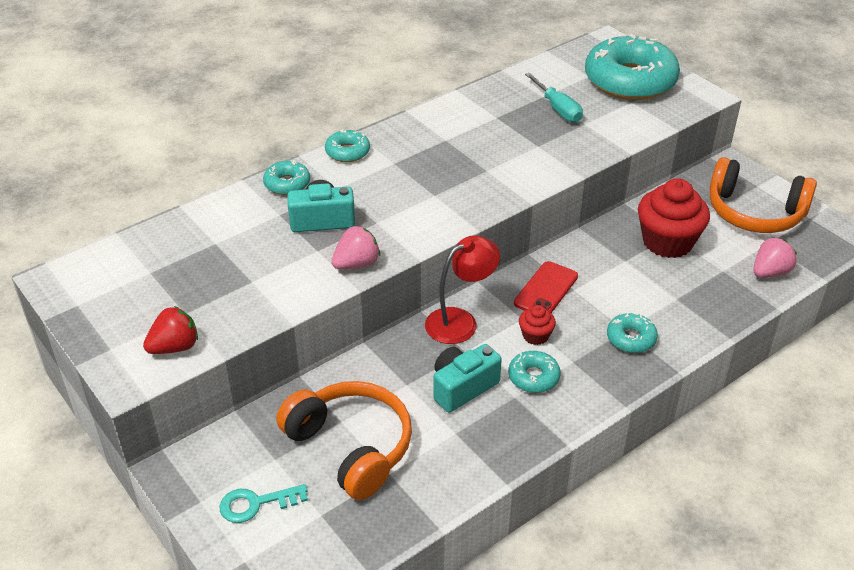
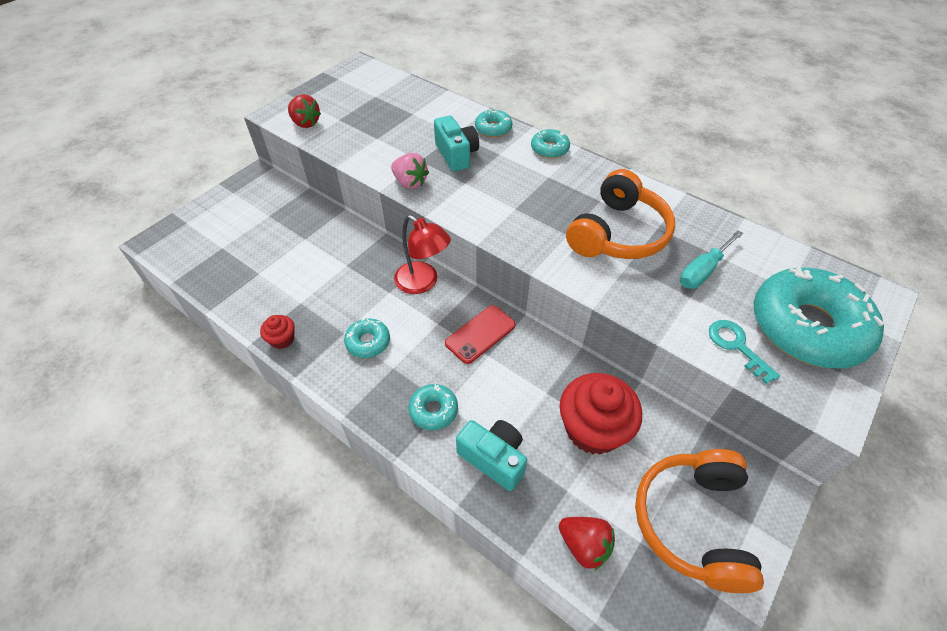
camera: 75 degrees right, 10 degrees up
turquoise key [220,484,308,523] -> turquoise key moved to [709,320,780,384]
orange headphones [276,381,412,500] -> orange headphones moved to [566,169,675,259]
turquoise camera [433,344,502,413] -> turquoise camera moved to [456,420,527,491]
red phone [514,261,578,313] -> red phone turned 60 degrees counterclockwise [445,305,516,364]
red cupcake [519,305,556,345] -> red cupcake moved to [260,315,295,349]
pink strawberry [753,237,797,278] -> red strawberry [559,517,615,571]

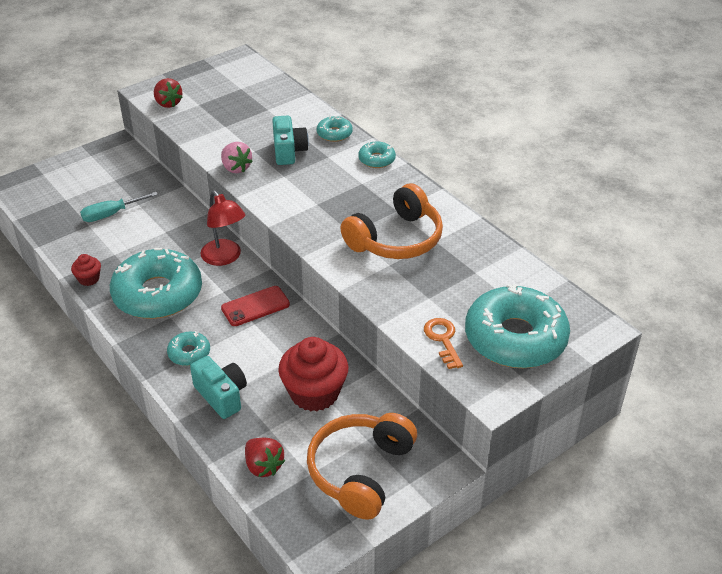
camera: 15 degrees right, 10 degrees down
turquoise donut [344,318,390,358] -> turquoise donut [110,248,202,319], size x2.25
turquoise screwdriver [680,230,743,289] -> turquoise screwdriver moved to [80,192,158,222]
turquoise key [709,320,780,384] -> orange key [424,318,463,369]

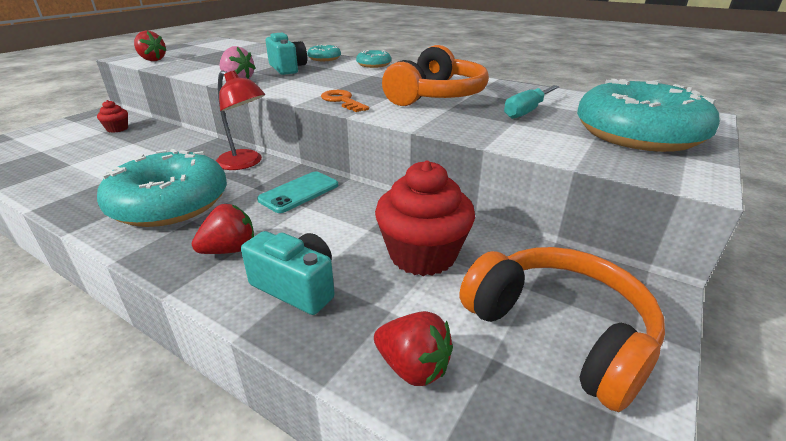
camera: 20 degrees left, 10 degrees down
red cupcake [71,254,101,286] -> red cupcake moved to [97,100,128,133]
turquoise screwdriver [80,192,158,222] -> turquoise screwdriver moved to [504,85,560,119]
turquoise donut [167,331,210,366] -> red strawberry [191,204,254,254]
red phone [221,286,290,326] -> turquoise phone [257,172,338,213]
orange headphones [307,413,417,520] -> orange headphones turned 135 degrees clockwise [460,247,665,412]
orange key [424,318,463,369] -> orange key moved to [321,90,369,112]

